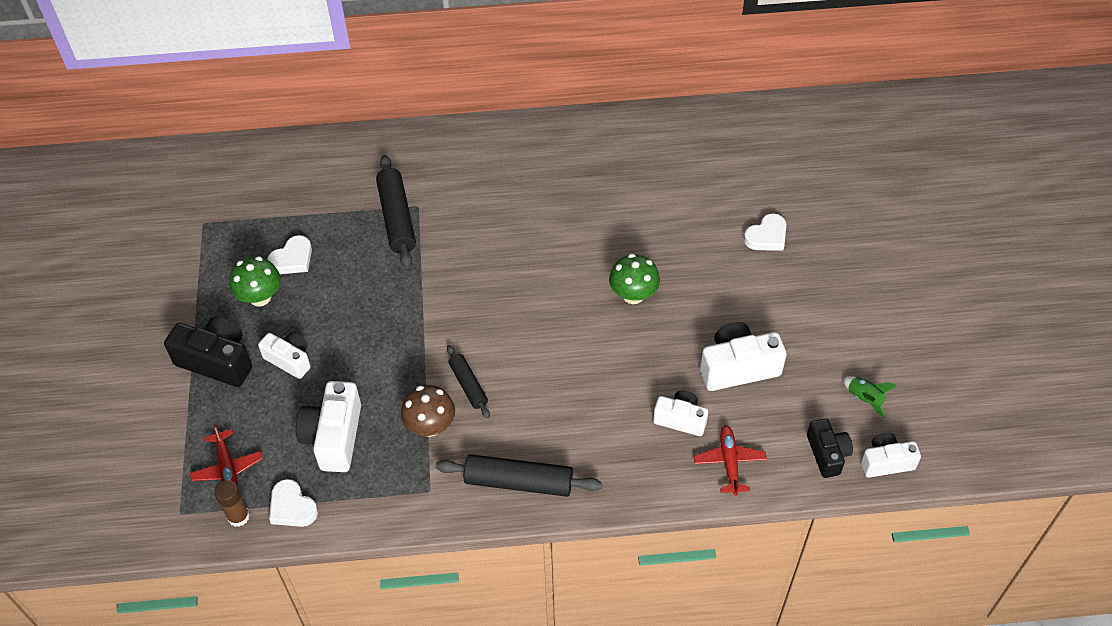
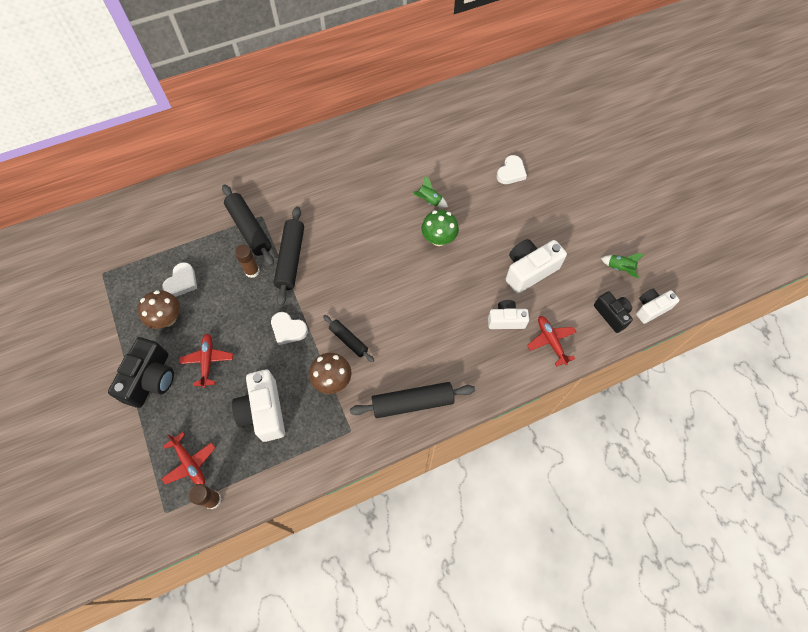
camera: 20 degrees left, 10 degrees up
black camera [164,316,252,387] -> black camera turned 105 degrees clockwise [108,337,174,408]
green mushroom [229,256,281,307] -> brown mushroom [138,290,180,329]
white camera [258,332,311,379] -> red plane [179,333,233,388]
white heart [269,479,318,527] -> white heart moved to [271,312,308,345]
none -> brown glue stick [235,245,260,278]
none -> black rolling pin [274,206,304,306]
none -> green rocket [413,176,448,208]

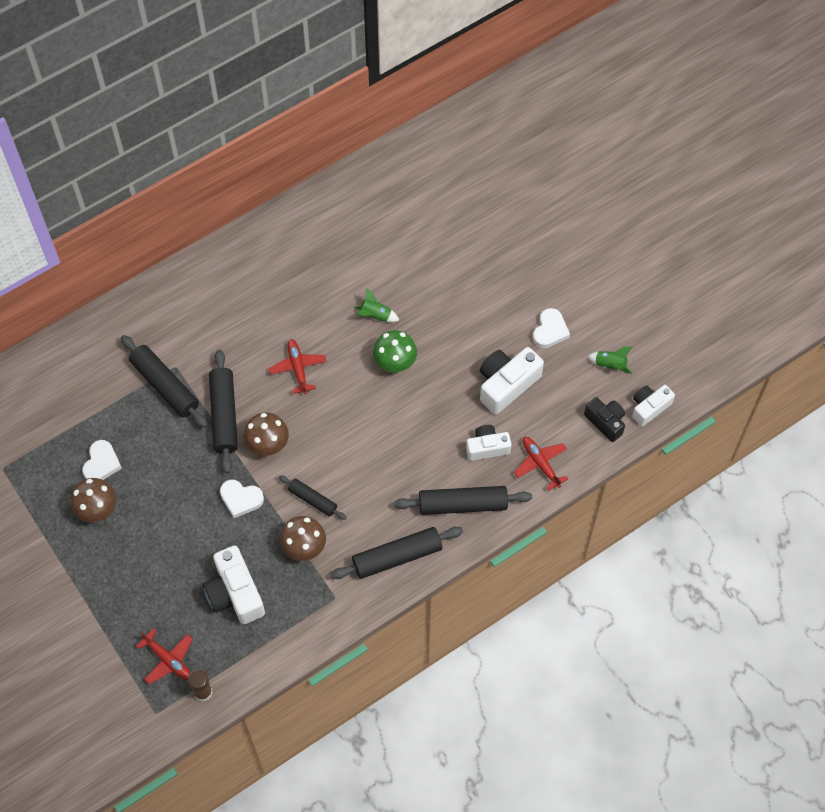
camera: 10 degrees left, 0 degrees up
black camera [108,337,174,408] -> none
red plane [179,333,233,388] -> red plane moved to [269,339,326,394]
brown glue stick [235,245,260,278] -> none
white heart [496,155,527,184] -> white heart moved to [533,308,570,348]
none -> brown mushroom [244,412,289,456]
none -> black rolling pin [394,486,532,515]

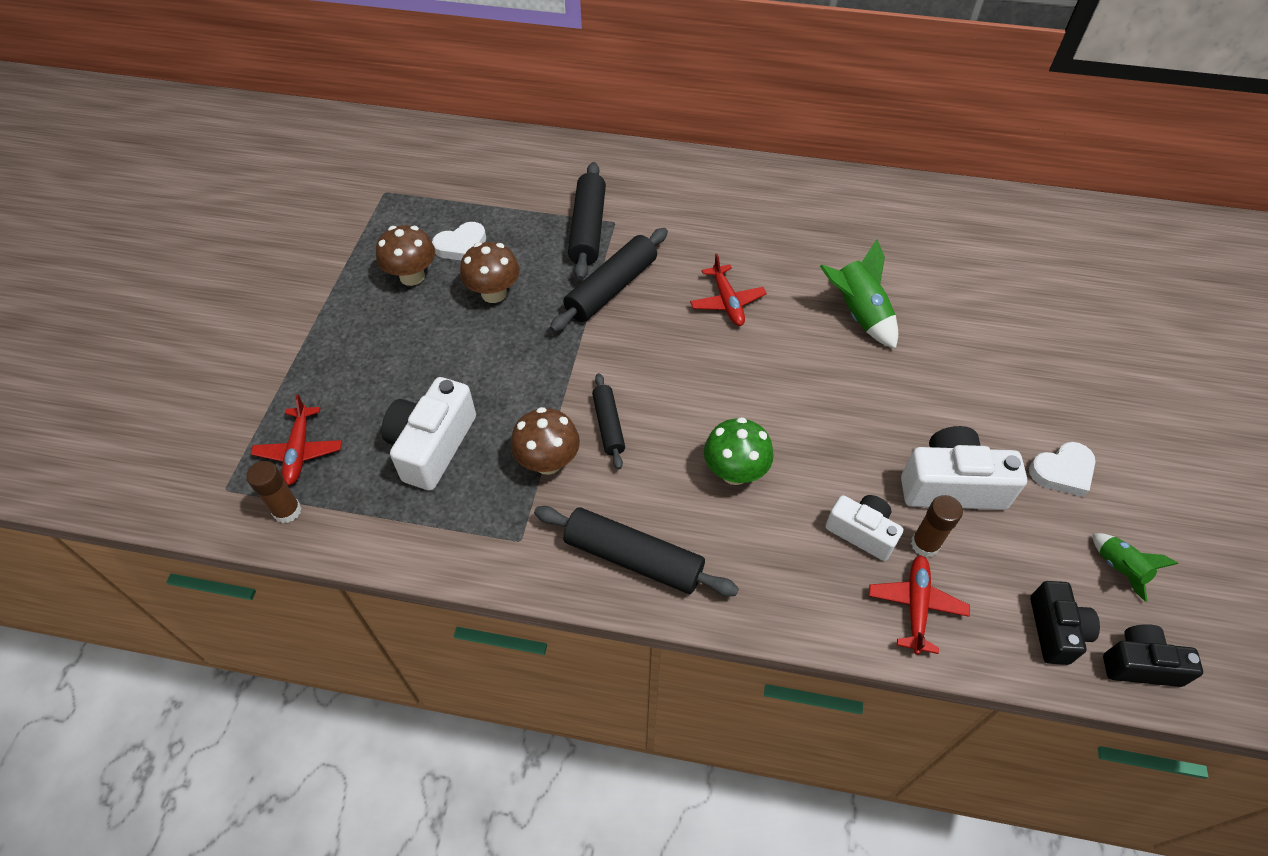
camera: 45 degrees right, 10 degrees down
white heart [220,480,264,518] -> none
brown mushroom [244,412,289,456] -> brown mushroom moved to [460,242,520,303]
red plane [269,339,326,394] -> red plane turned 135 degrees clockwise [690,253,767,326]
green rocket [354,288,400,322] -> green rocket [820,239,898,349], size x1.67
green mushroom [373,330,417,372] -> green mushroom moved to [704,417,774,485]
black rolling pin [394,486,532,515] -> none
white camera [632,385,675,427] -> black camera [1103,624,1203,687]
none -> brown glue stick [911,495,963,557]

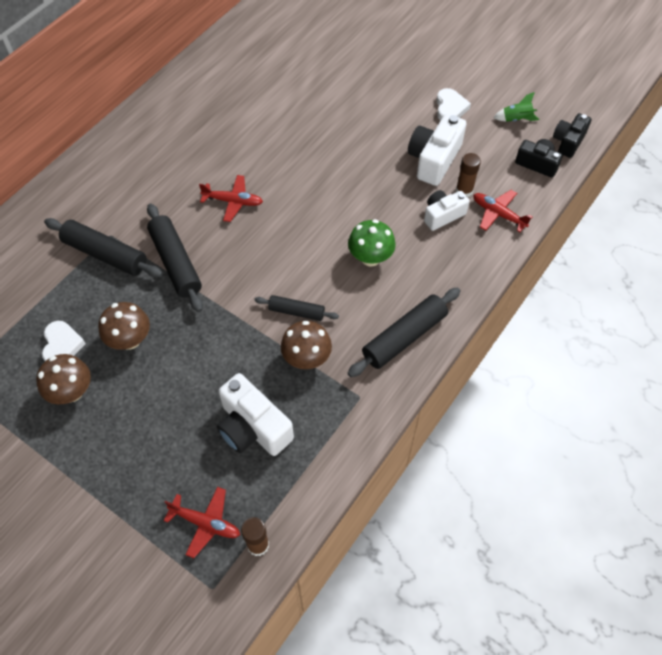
camera: 65 degrees left, 5 degrees up
green rocket [820,239,898,349] -> none

